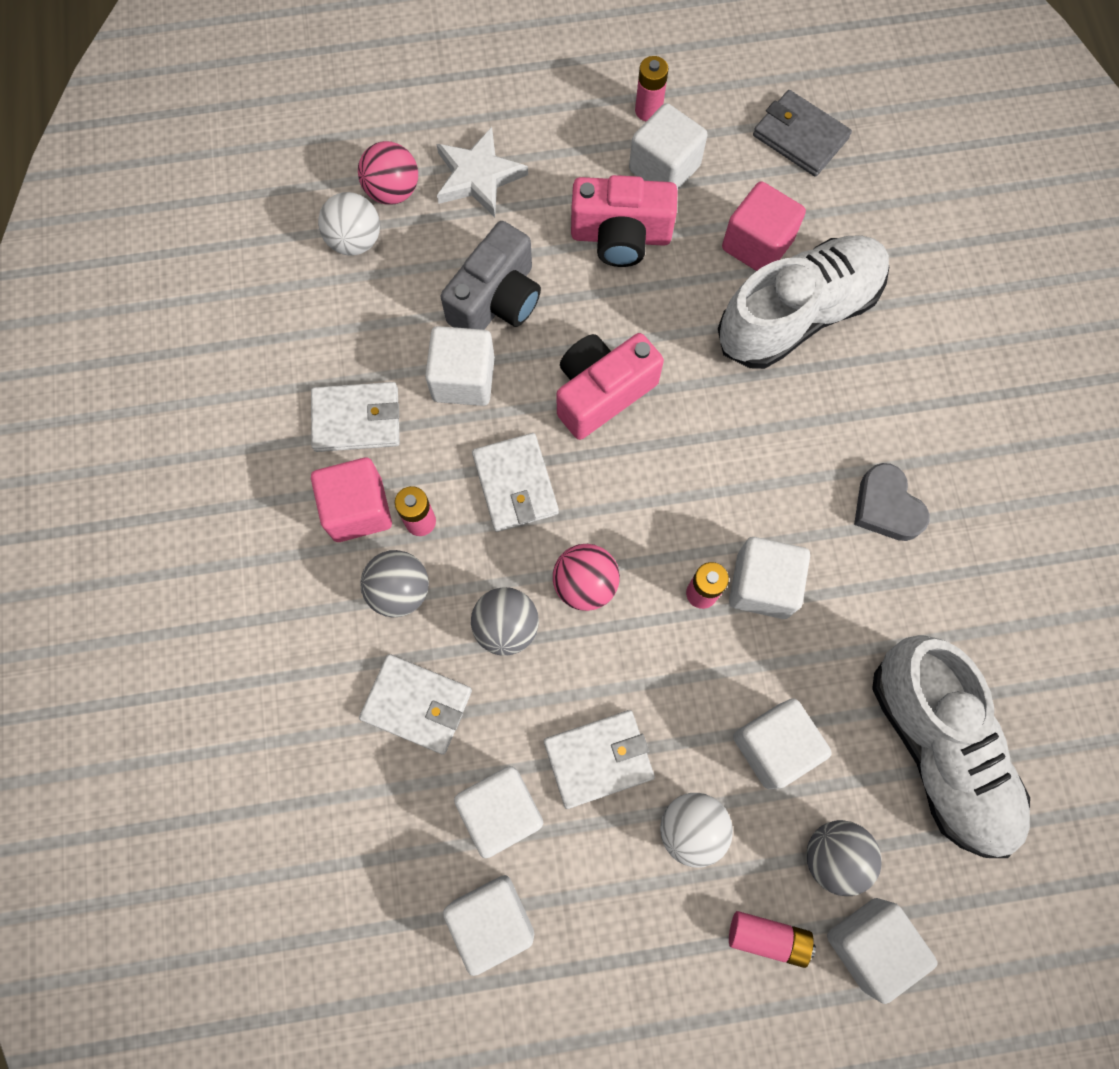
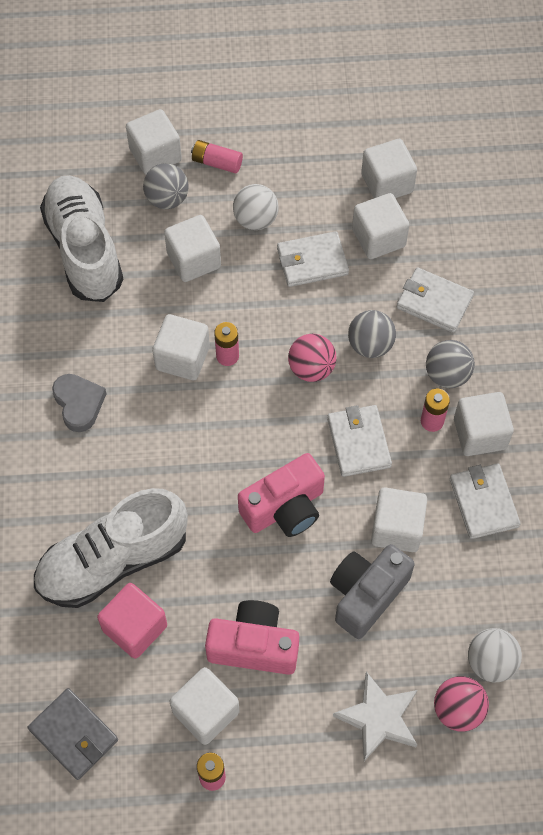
camera: 175 degrees left, 10 degrees down
white wallet [311,382,400,452] -> white wallet turned 75 degrees clockwise [450,463,521,539]
pink cube [311,458,392,542] -> white cube [454,392,514,456]

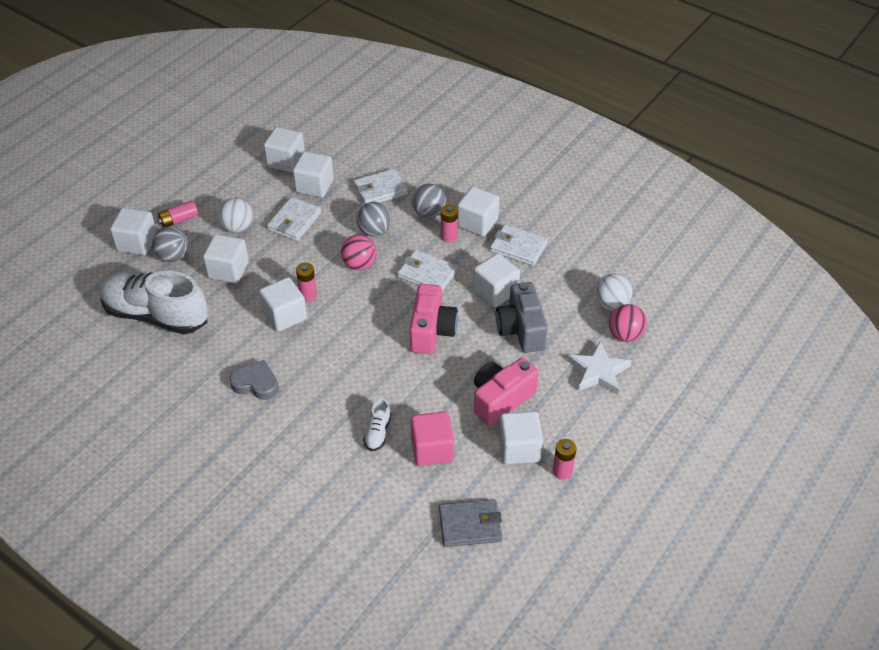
camera: 50 degrees left, 15 degrees down
white shoe [34,488,188,608] -> white shoe [363,398,391,451], size x0.41

